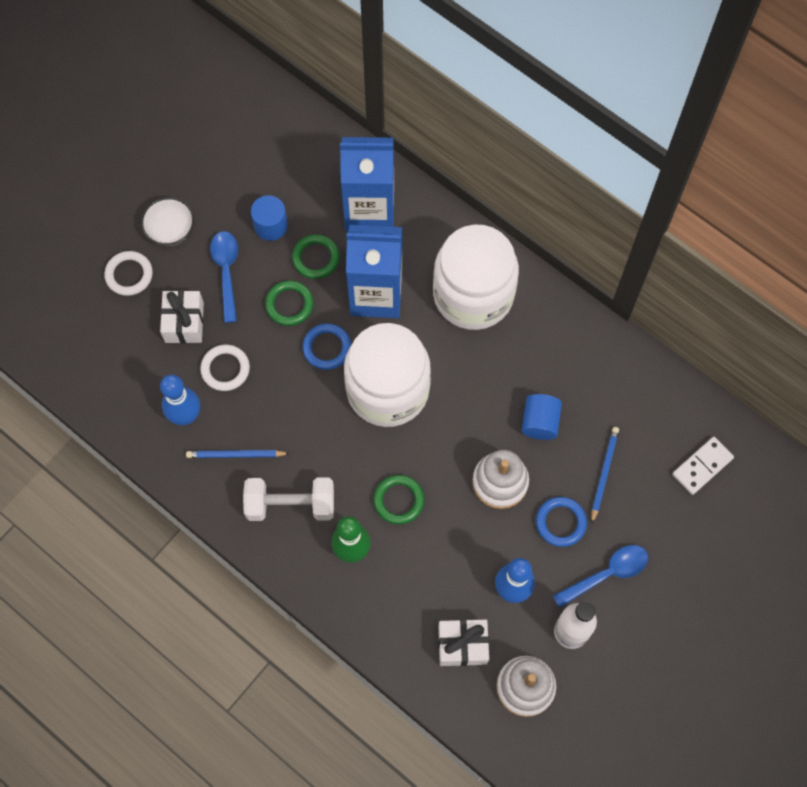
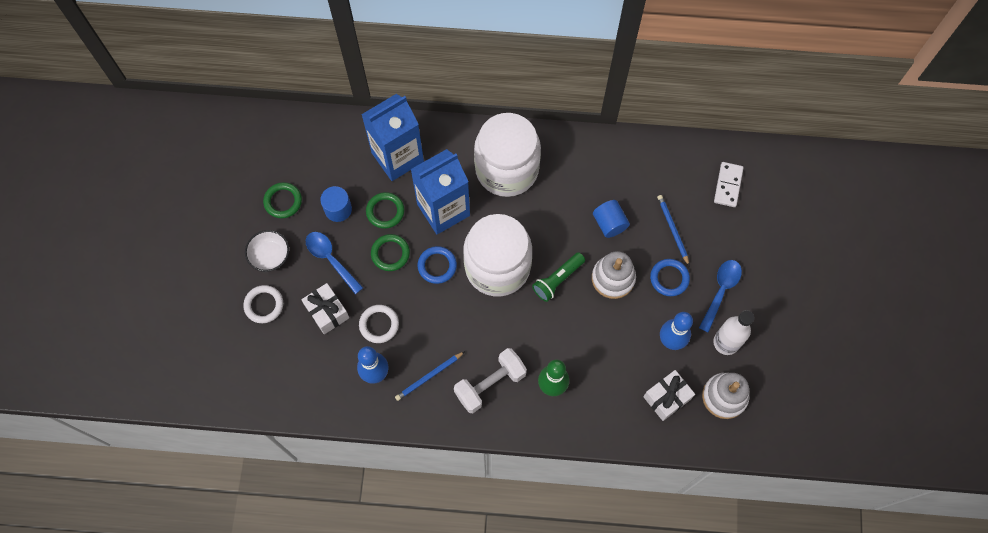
camera: 35 degrees left, 0 degrees up
green ring [373,475,424,524] -> green ring moved to [263,182,302,218]
none -> green flashlight [532,252,585,302]

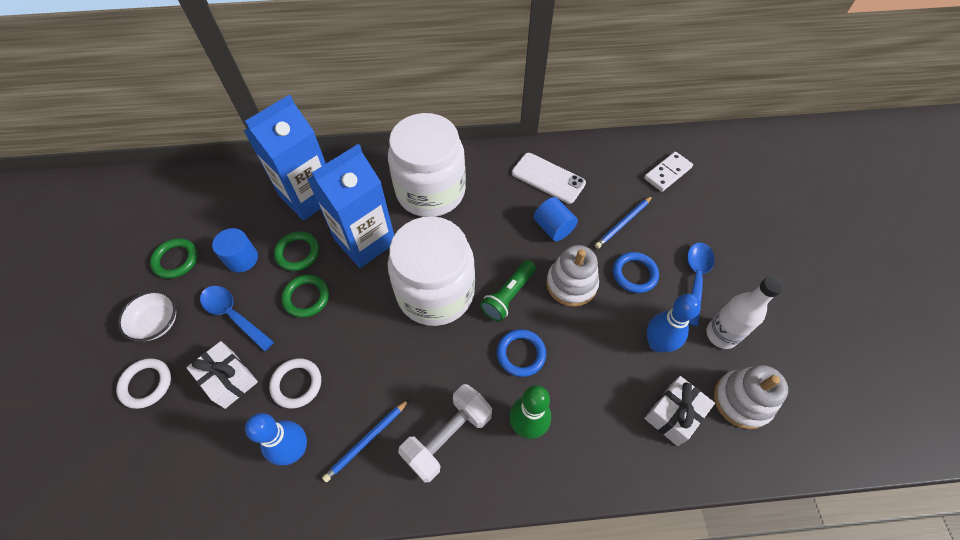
camera: 10 degrees left, 10 degrees down
blue ring [417,246,457,284] -> blue ring moved to [497,329,546,377]
blue pencil [657,195,689,266] -> blue pencil turned 105 degrees counterclockwise [595,196,653,249]
white domino [714,162,743,207] -> white domino turned 45 degrees clockwise [644,151,693,192]
none -> white phone [512,153,586,204]

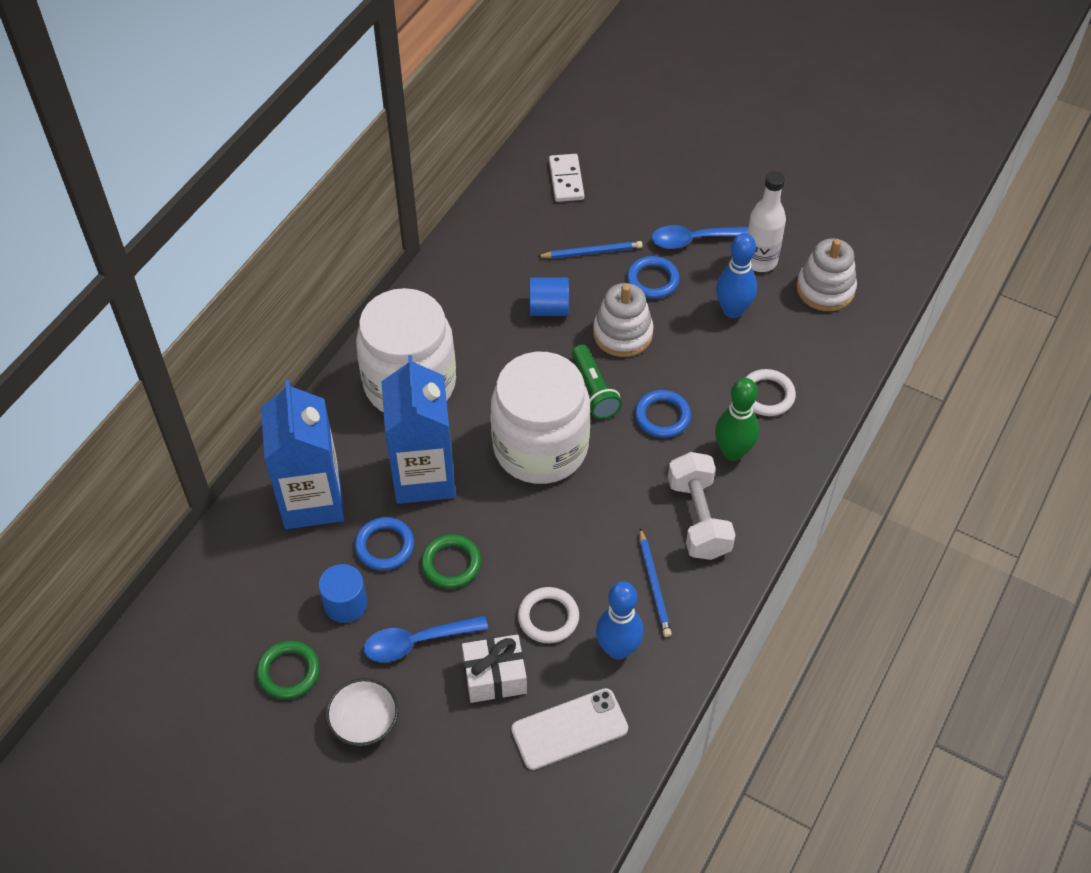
camera: 55 degrees left, 5 degrees down
white ring [116,358,171,409] -> white ring moved to [745,369,796,416]
green ring [274,231,319,271] -> blue ring [355,517,414,570]
white phone [512,153,586,204] -> white phone moved to [511,688,628,770]
blue pencil [595,196,653,249] -> blue pencil turned 90 degrees counterclockwise [537,241,643,259]
white gift [644,376,715,446] -> none
blue spoon [687,243,715,326] -> blue spoon turned 60 degrees counterclockwise [651,225,748,249]

